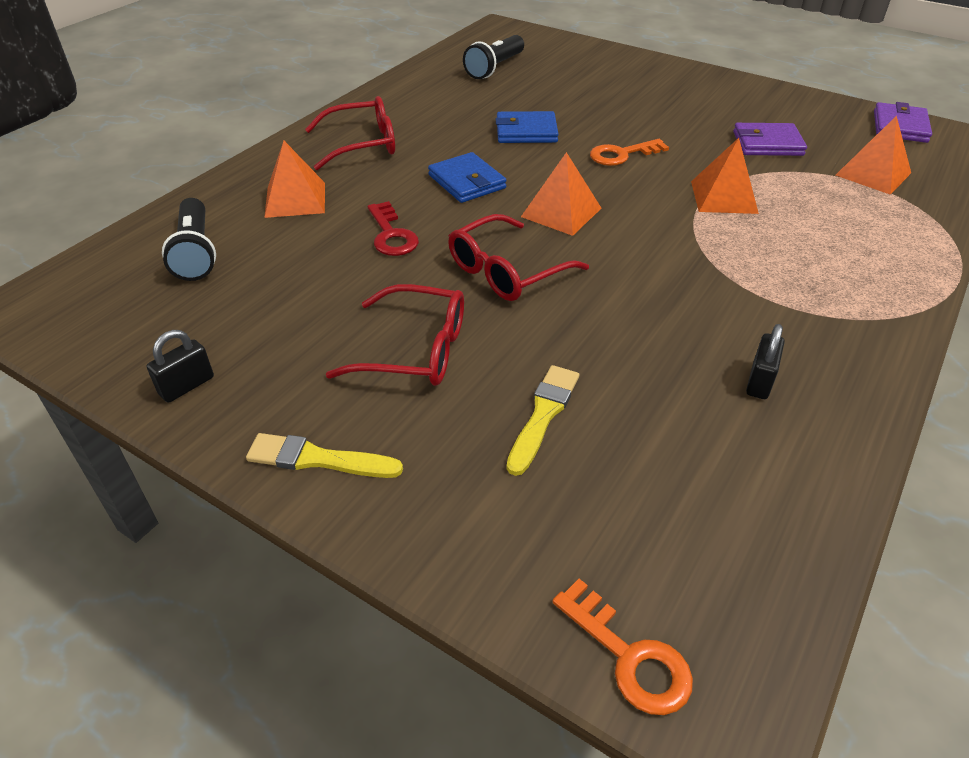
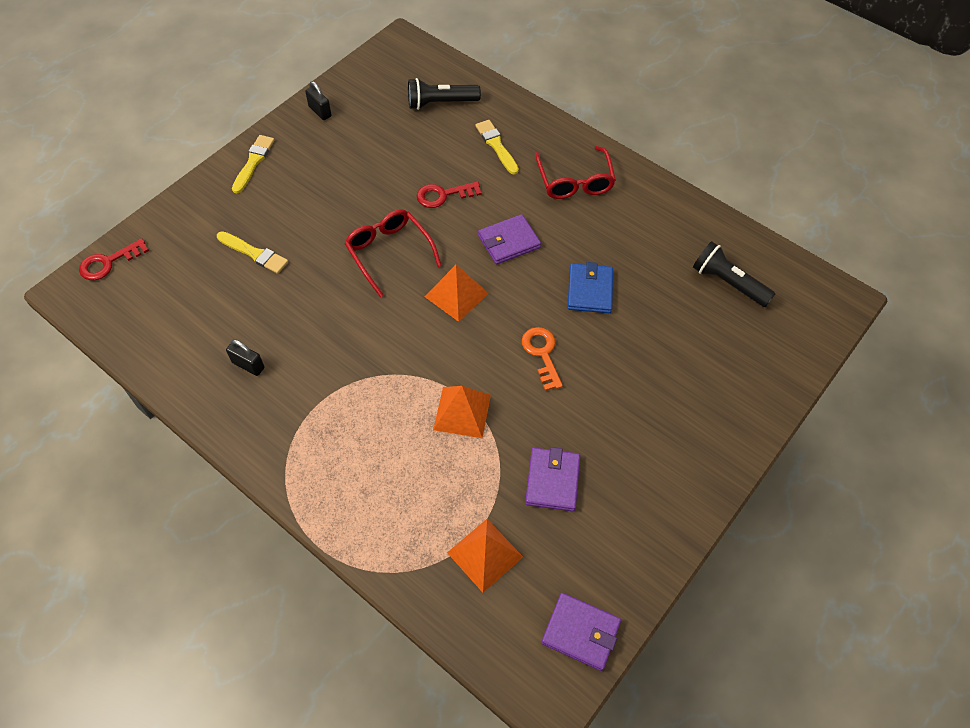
camera: 95 degrees right, 15 degrees up
orange pyramid [264,141,325,218] -> yellow brush [475,120,519,175]
red glasses [326,284,464,386] -> none
blue wallet [428,152,507,203] -> purple wallet [478,214,541,265]
orange key [552,579,693,715] -> red key [79,238,149,280]

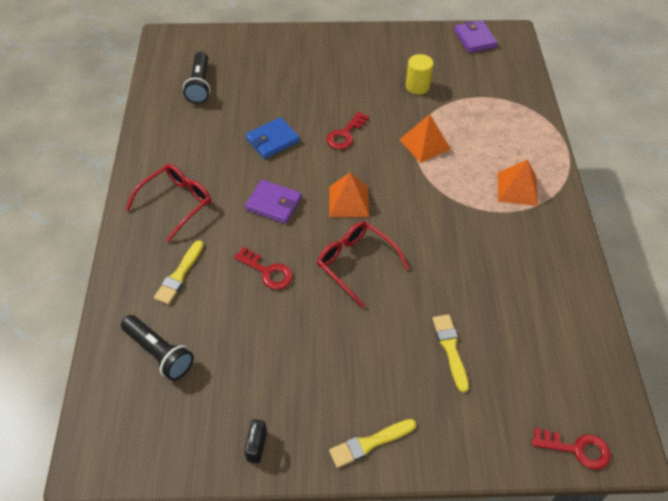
camera: 130 degrees left, 5 degrees down
black padlock [226,339,265,376] -> none
red glasses [344,209,442,297] -> red glasses turned 120 degrees clockwise [317,221,409,308]
orange pyramid [447,519,523,593] -> orange pyramid moved to [498,159,538,206]
orange key [522,327,563,391] -> red key [326,112,369,149]
purple wallet [525,447,580,511] -> yellow cylinder [406,54,433,94]

